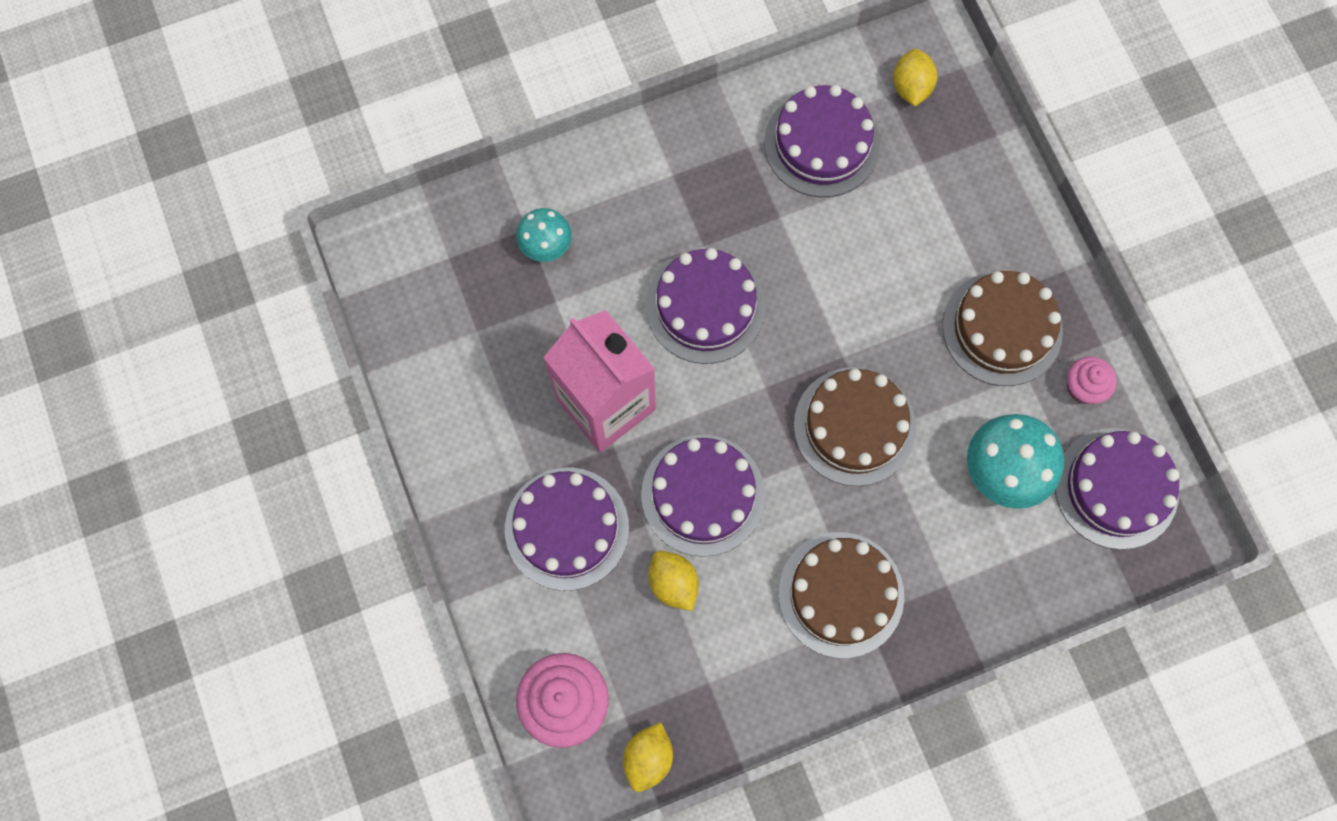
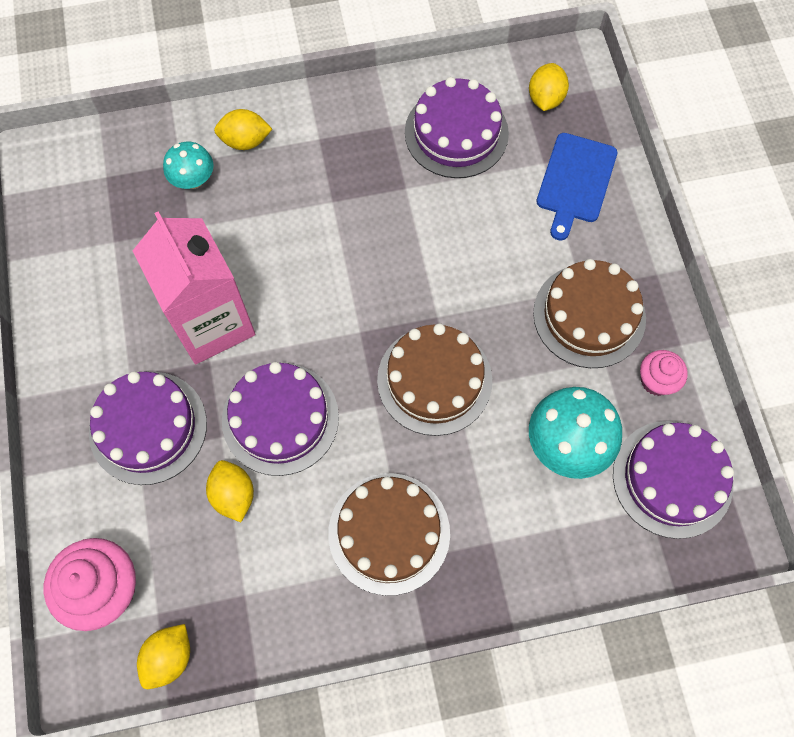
camera: 10 degrees right, 5 degrees down
purple cake [646,248,765,364] -> none
none -> yellow lemon [214,109,272,150]
none -> blue cutting board [536,133,617,240]

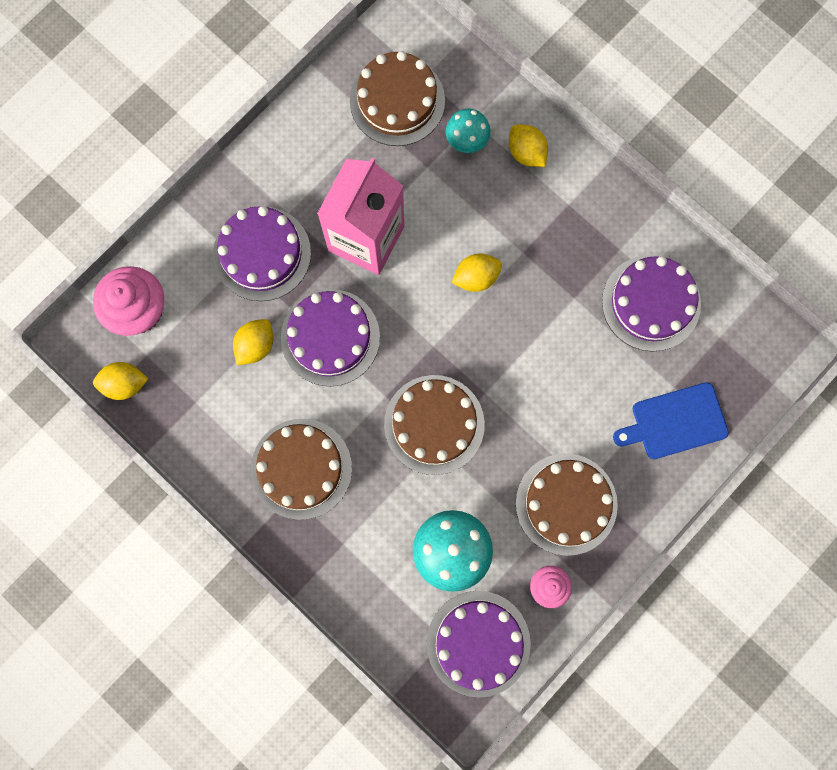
camera: 55 degrees right, 10 degrees up
yellow lemon [529,63,569,111] -> yellow lemon moved to [452,253,502,292]
none -> brown cake [350,51,445,146]

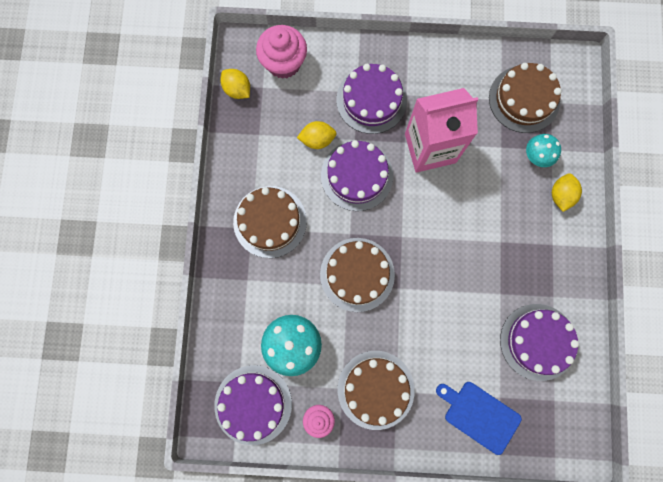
camera: 50 degrees right, 0 degrees up
yellow lemon [452,253,502,292] -> none

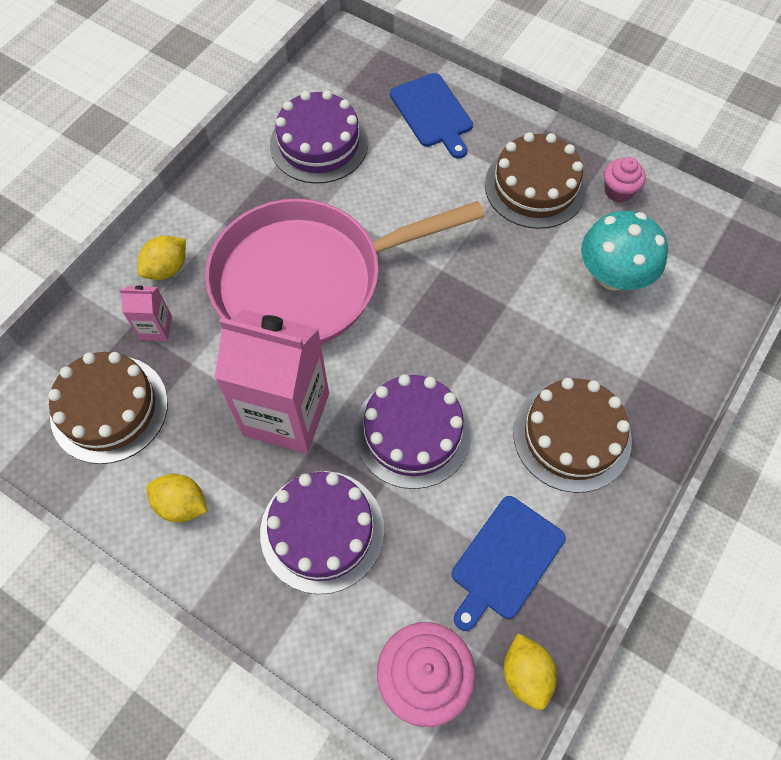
camera: 150 degrees left, 15 degrees down
purple cake [214,365,292,445] -> none
yellow lemon [297,121,337,149] -> yellow lemon moved to [146,474,208,522]
brown cake [320,238,395,312] -> none
turquoise mushroom [526,134,561,167] -> pink carton [119,285,172,341]
none -> pink pan [205,199,485,344]
none -> blue cutting board [452,496,566,631]

